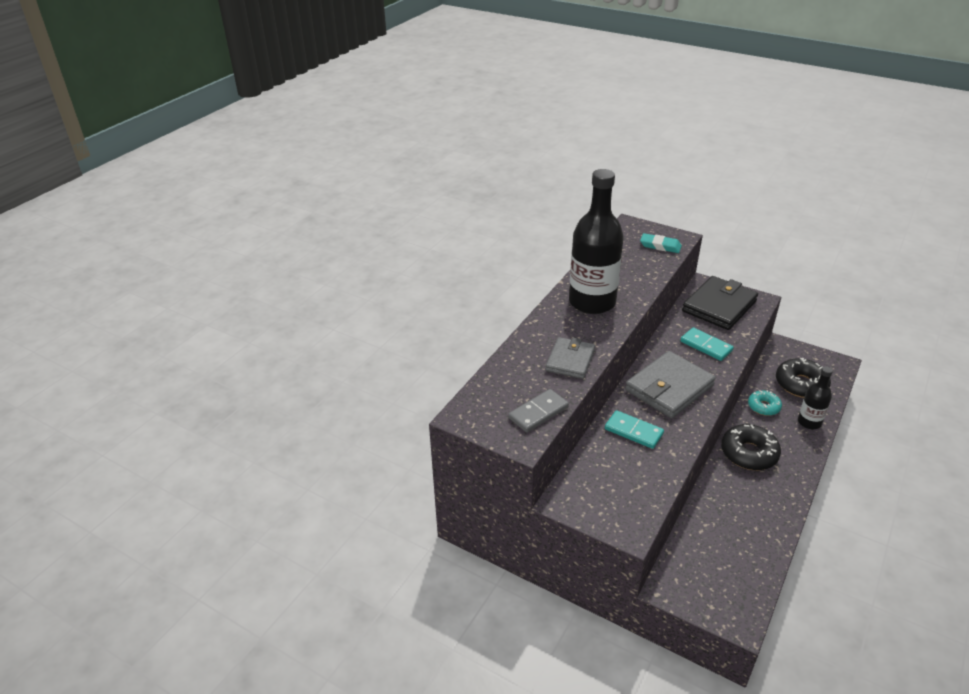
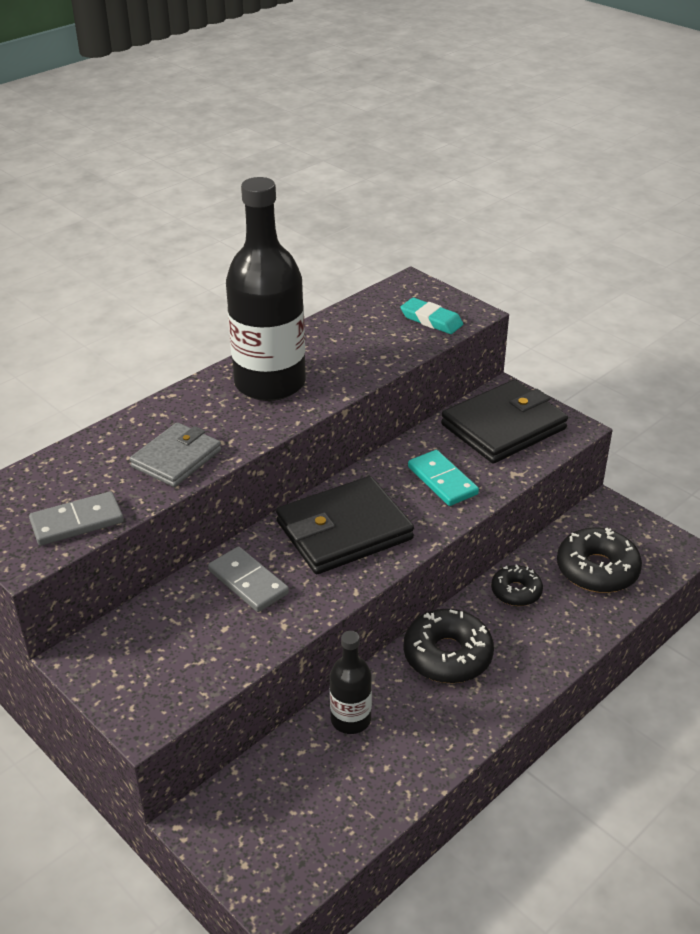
camera: 15 degrees right, 0 degrees up
turquoise domino [605,410,664,449] -> grey domino [208,547,289,612]
grey wallet [625,351,716,418] -> black wallet [276,476,414,574]
turquoise donut [748,390,782,416] -> black donut [491,564,543,606]
black bottle [798,366,833,429] -> black bottle moved to [330,631,372,734]

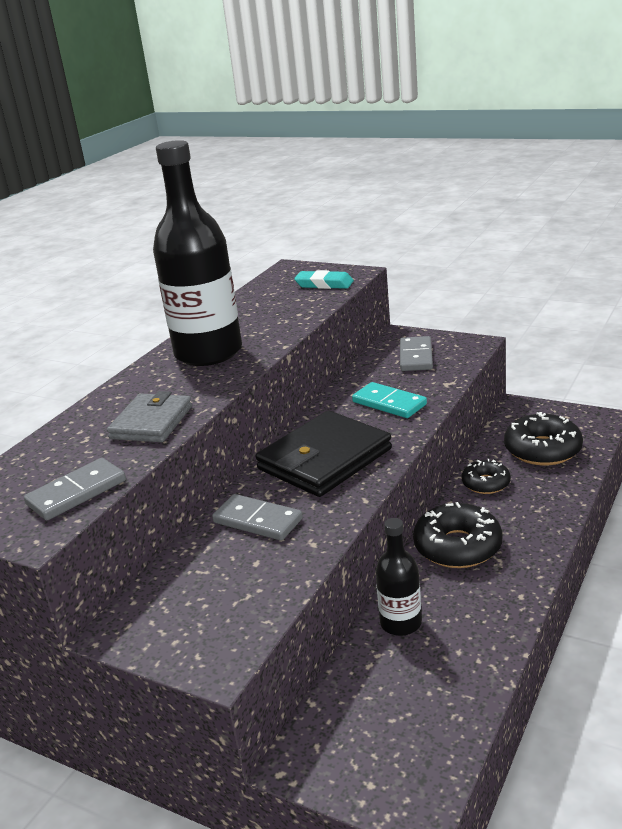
camera: 15 degrees left, 10 degrees down
black wallet [441,380,568,463] -> grey domino [400,336,433,371]

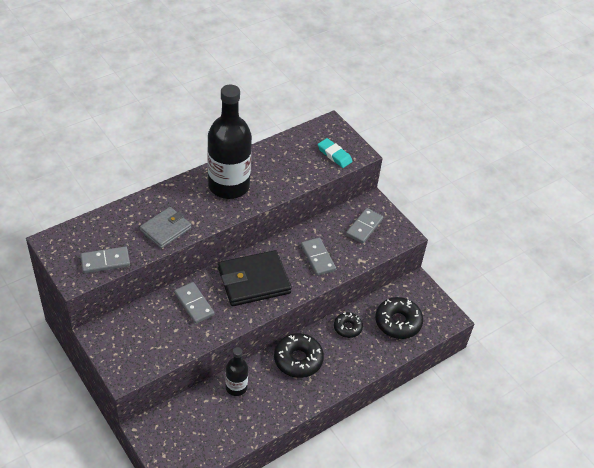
camera: 20 degrees right, 20 degrees up
turquoise domino [352,382,427,418] -> grey domino [301,238,336,276]

